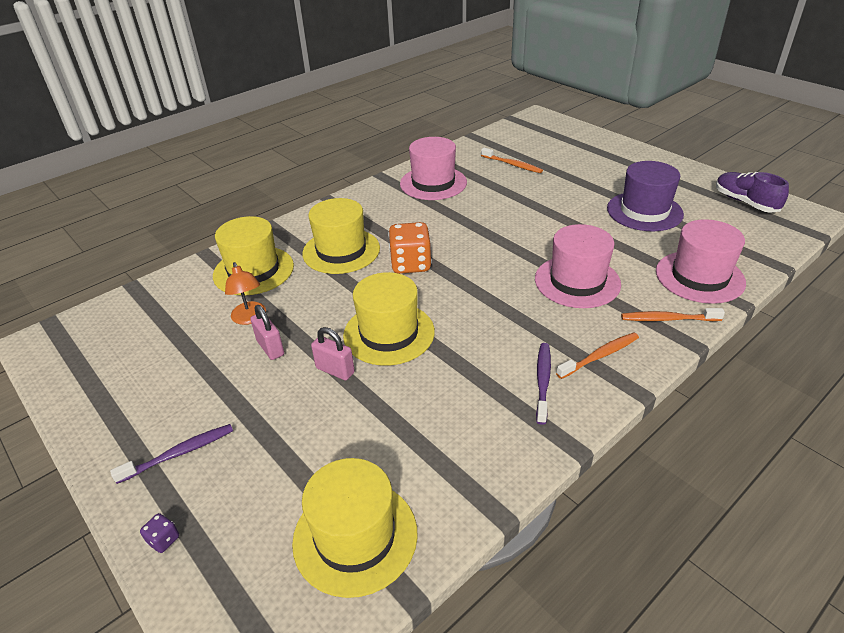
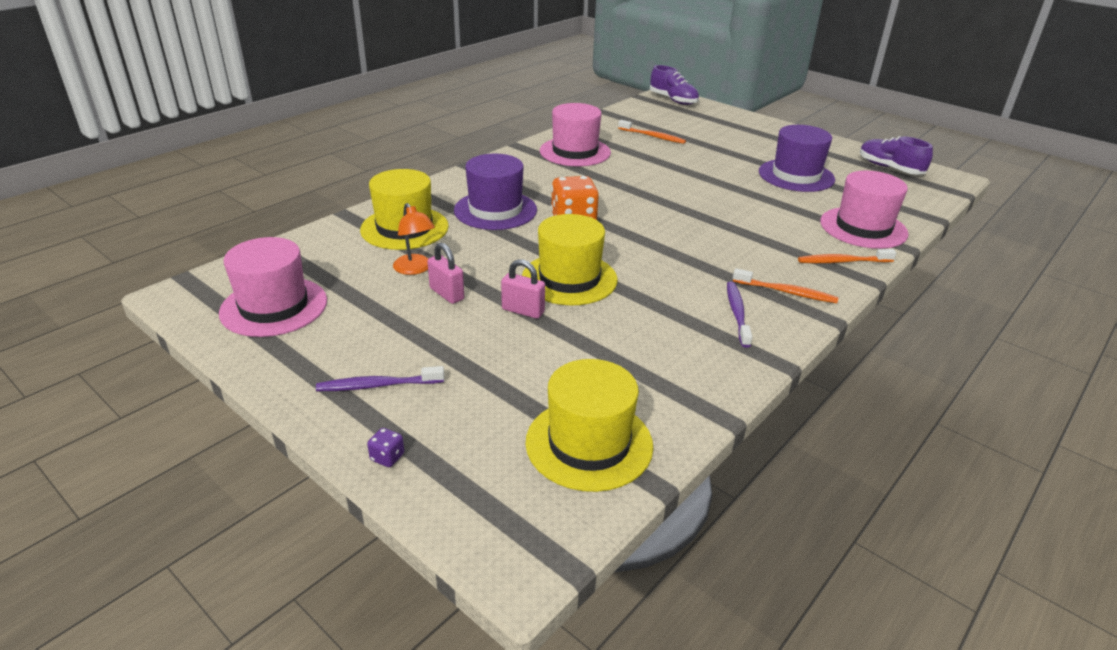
camera: 10 degrees left, 5 degrees down
purple toothbrush [110,424,233,484] -> purple toothbrush turned 150 degrees counterclockwise [316,366,444,391]
yellow hat [302,198,380,274] -> purple hat [454,154,537,230]
pink hat [535,224,621,308] -> pink hat moved to [219,237,327,337]
orange toothbrush [556,332,639,379] -> orange toothbrush turned 60 degrees clockwise [733,268,839,303]
none -> purple shoe [650,65,699,105]

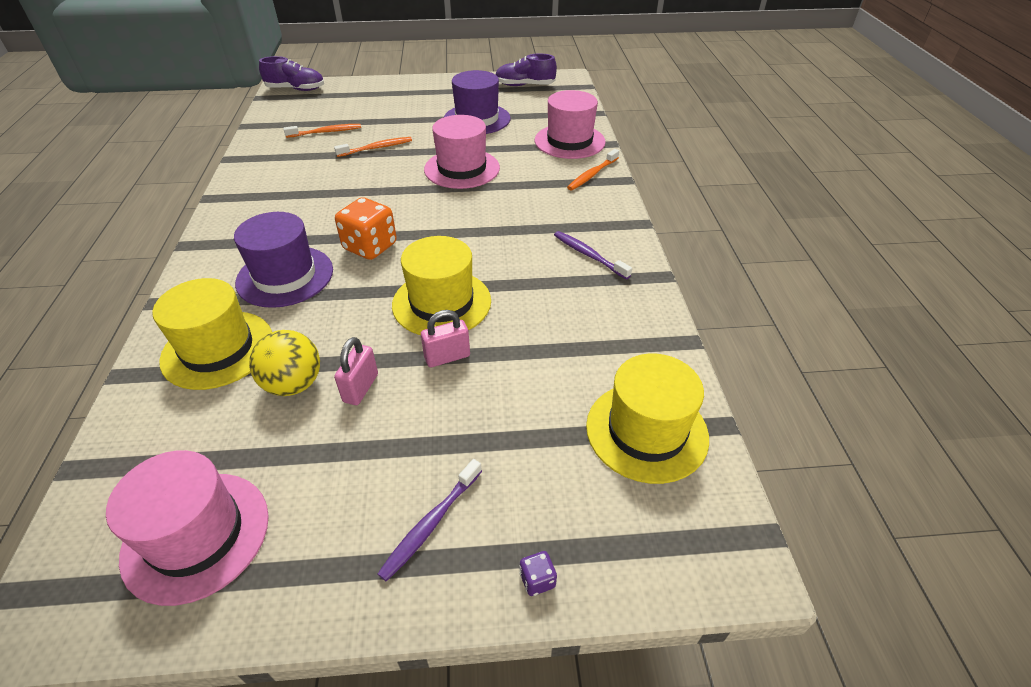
camera: 45 degrees left, 10 degrees up
orange lamp [393,203,435,275] -> yellow ball [249,330,320,396]
pink padlock [427,243,464,304] -> pink padlock turned 75 degrees counterclockwise [334,337,378,405]
pink hat [540,103,611,166] -> pink hat moved to [424,115,500,189]
orange toothbrush [733,268,839,303] -> orange toothbrush moved to [334,137,412,157]

